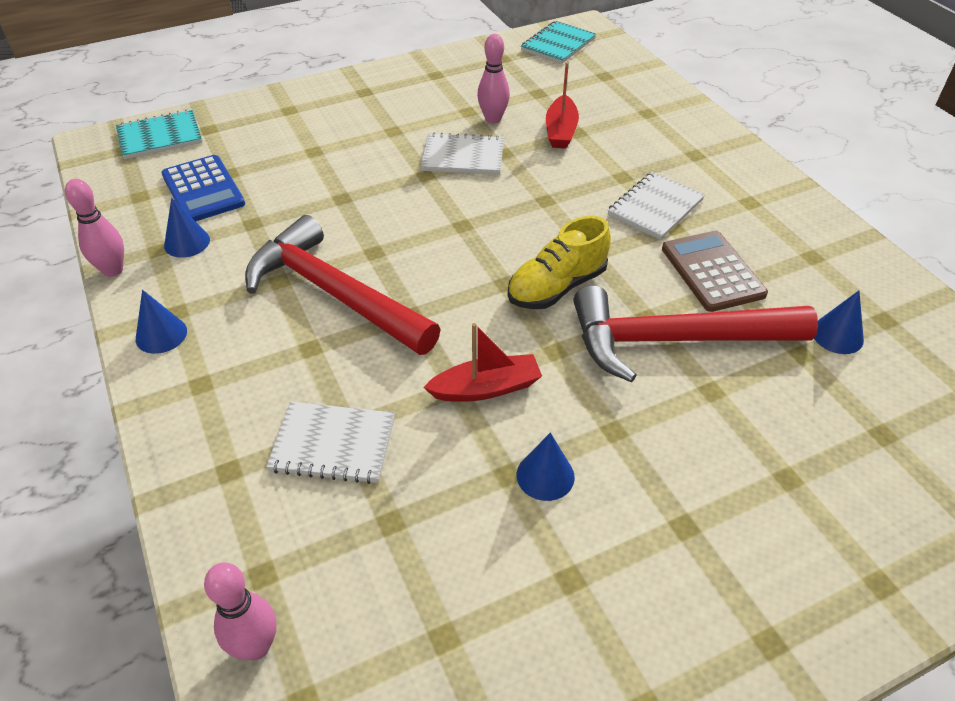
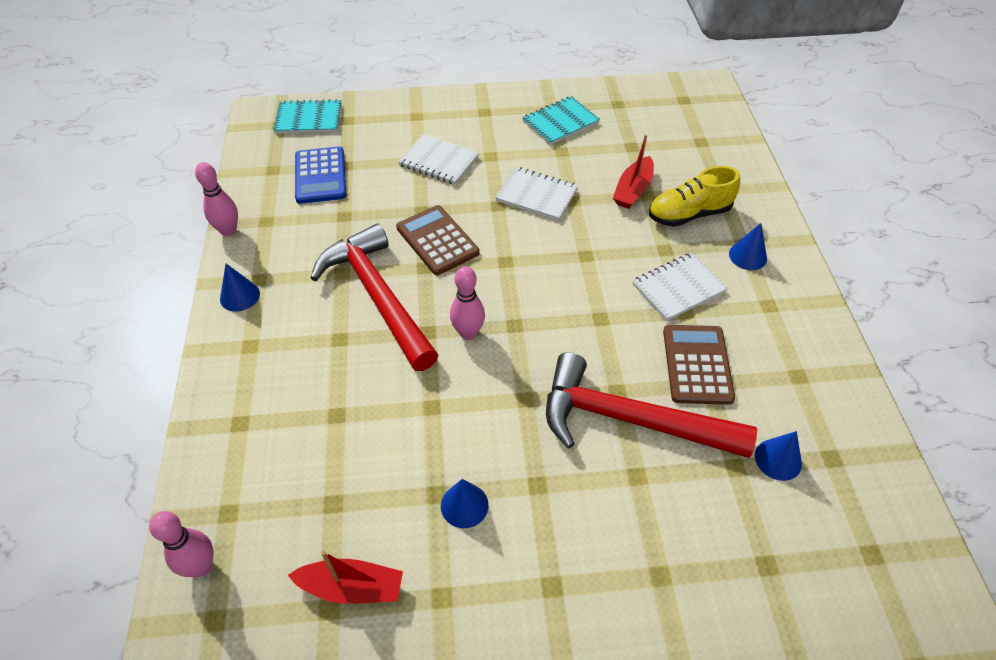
camera: 20 degrees right, 5 degrees up
blue cone [164,198,210,258] -> blue cone moved to [729,223,767,270]
white notebook [266,402,395,484] -> white notebook moved to [398,134,479,185]
red boat [423,323,542,402] -> red boat moved to [288,551,403,604]
pink bowling pin [477,34,510,124] -> pink bowling pin moved to [450,266,485,340]
yellow shoe [507,216,611,309] -> yellow shoe moved to [649,166,740,227]
turquoise notebook [521,21,596,64] -> turquoise notebook moved to [522,96,600,145]
none -> brown calculator [396,205,480,275]

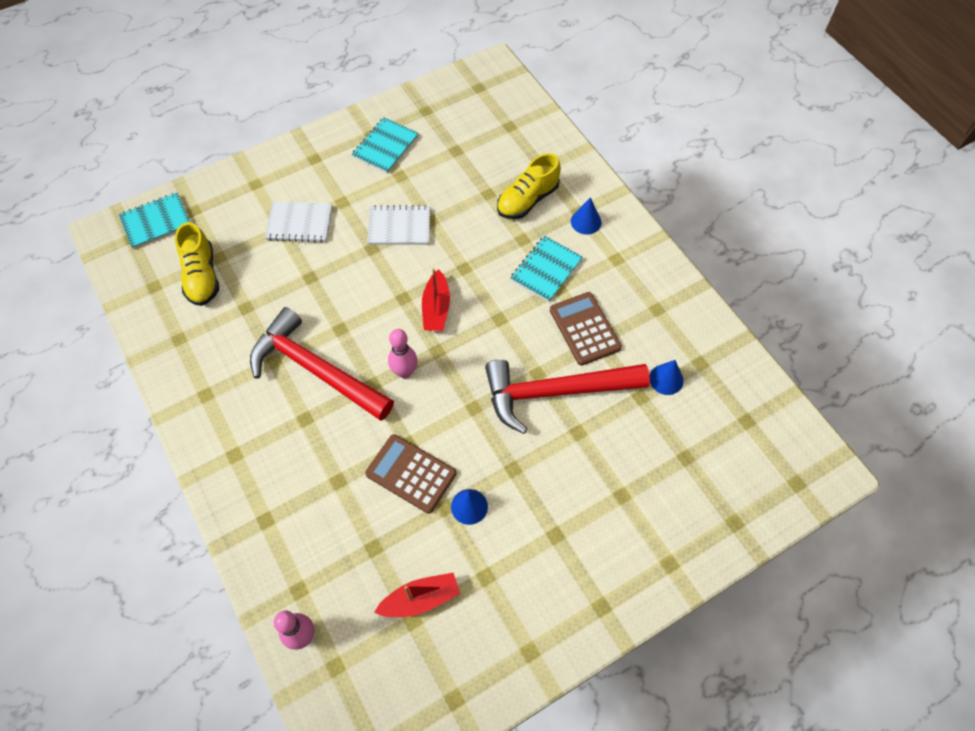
camera: 25 degrees left, 10 degrees up
pink bowling pin [195,162,238,236] -> none
blue cone [220,264,260,312] -> none
blue calculator [295,147,347,204] -> yellow shoe [175,222,219,306]
brown calculator [396,205,480,275] -> brown calculator moved to [365,434,457,514]
red boat [613,135,654,209] -> red boat moved to [422,268,450,331]
white notebook [633,253,728,321] -> turquoise notebook [510,236,583,302]

